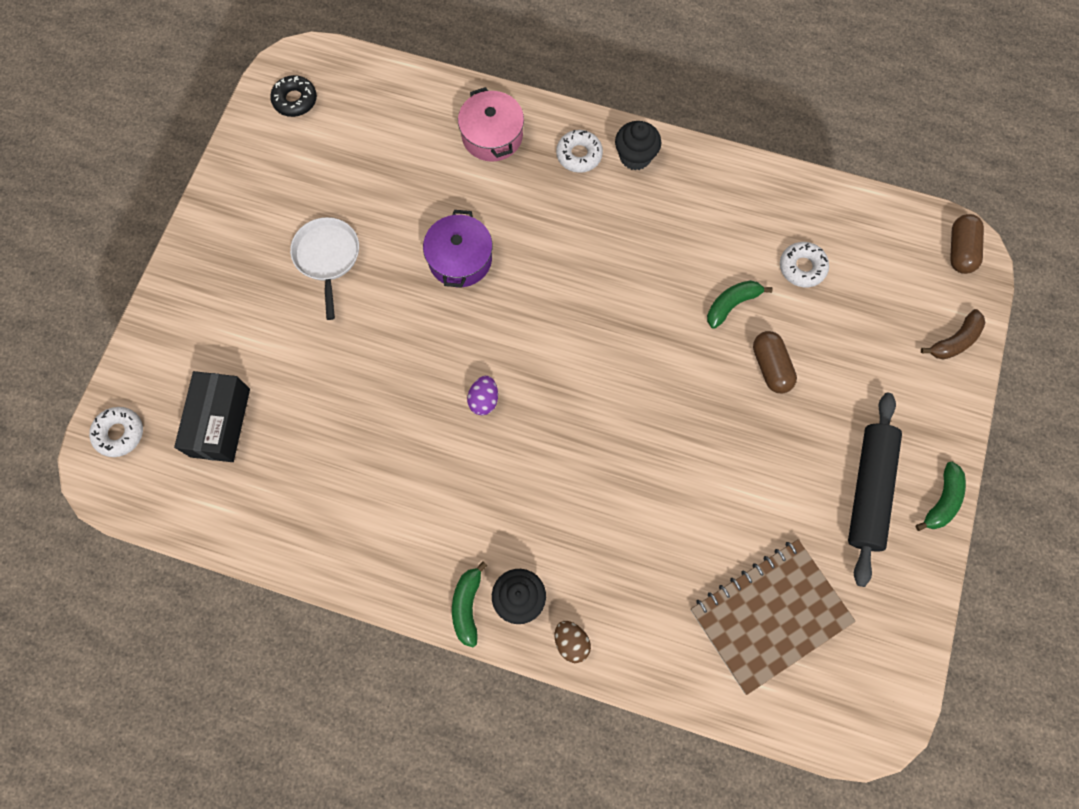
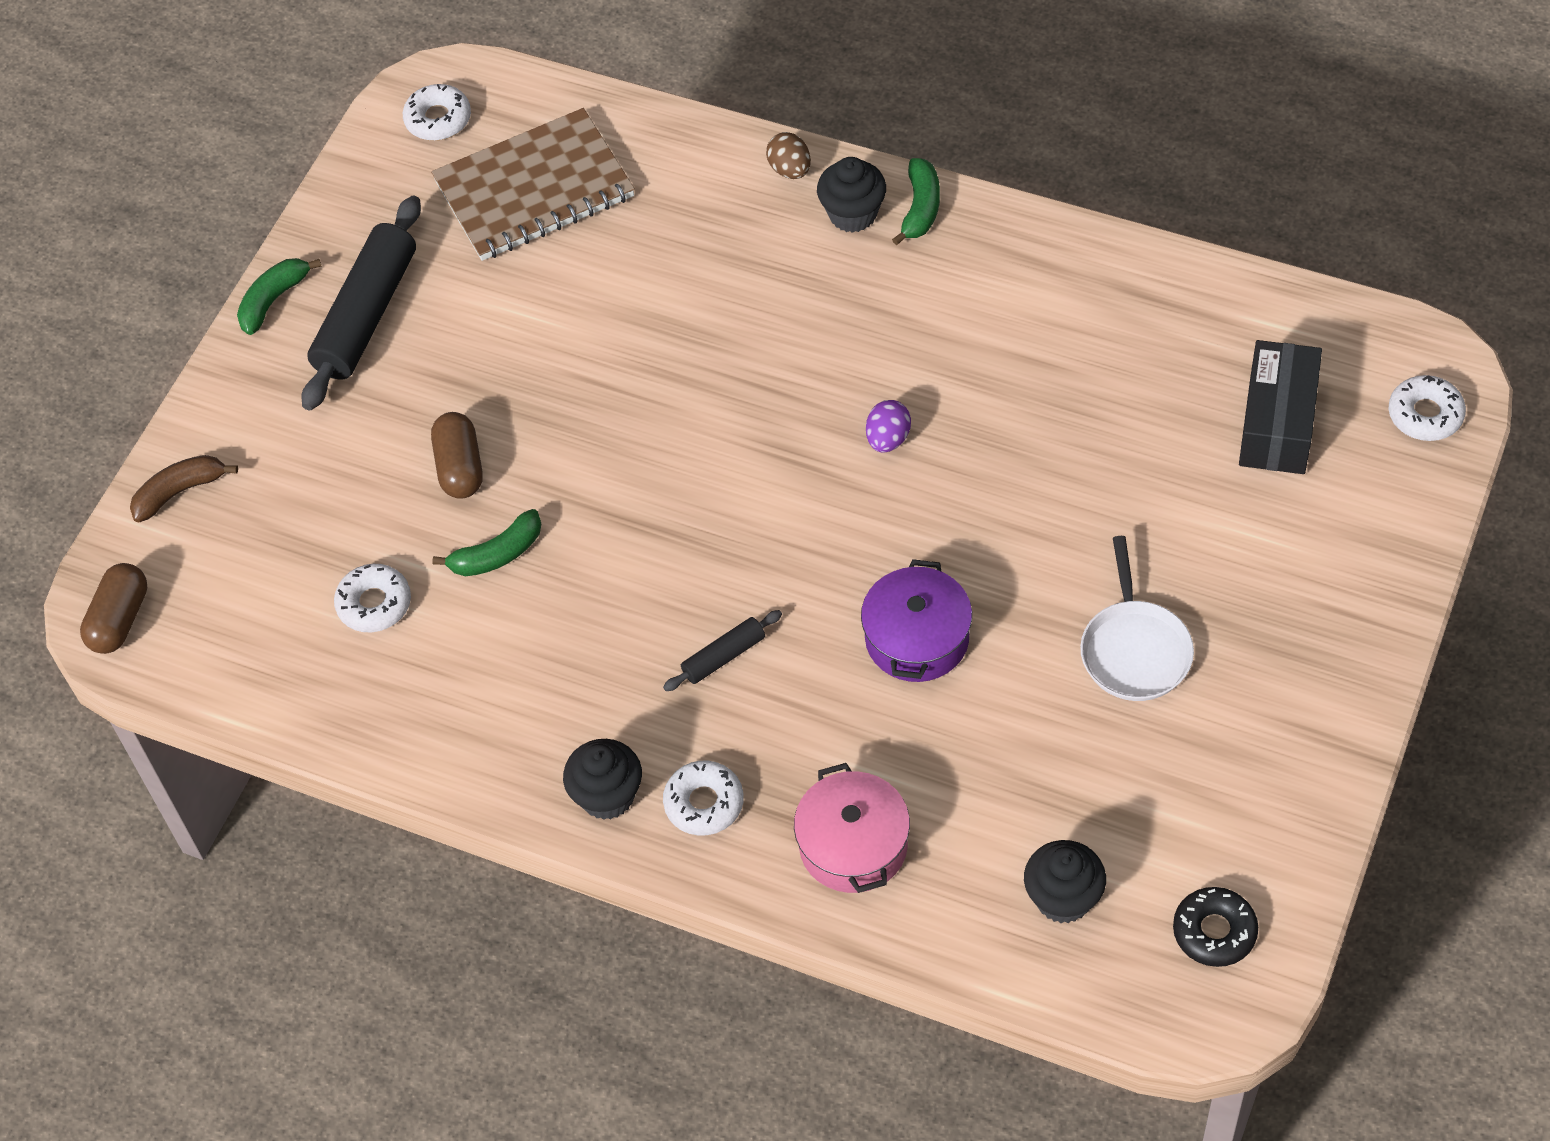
camera: 170 degrees left, 15 degrees down
none -> white donut [403,84,471,141]
none -> black rolling pin [663,610,782,691]
none -> black cupcake [1024,840,1106,923]

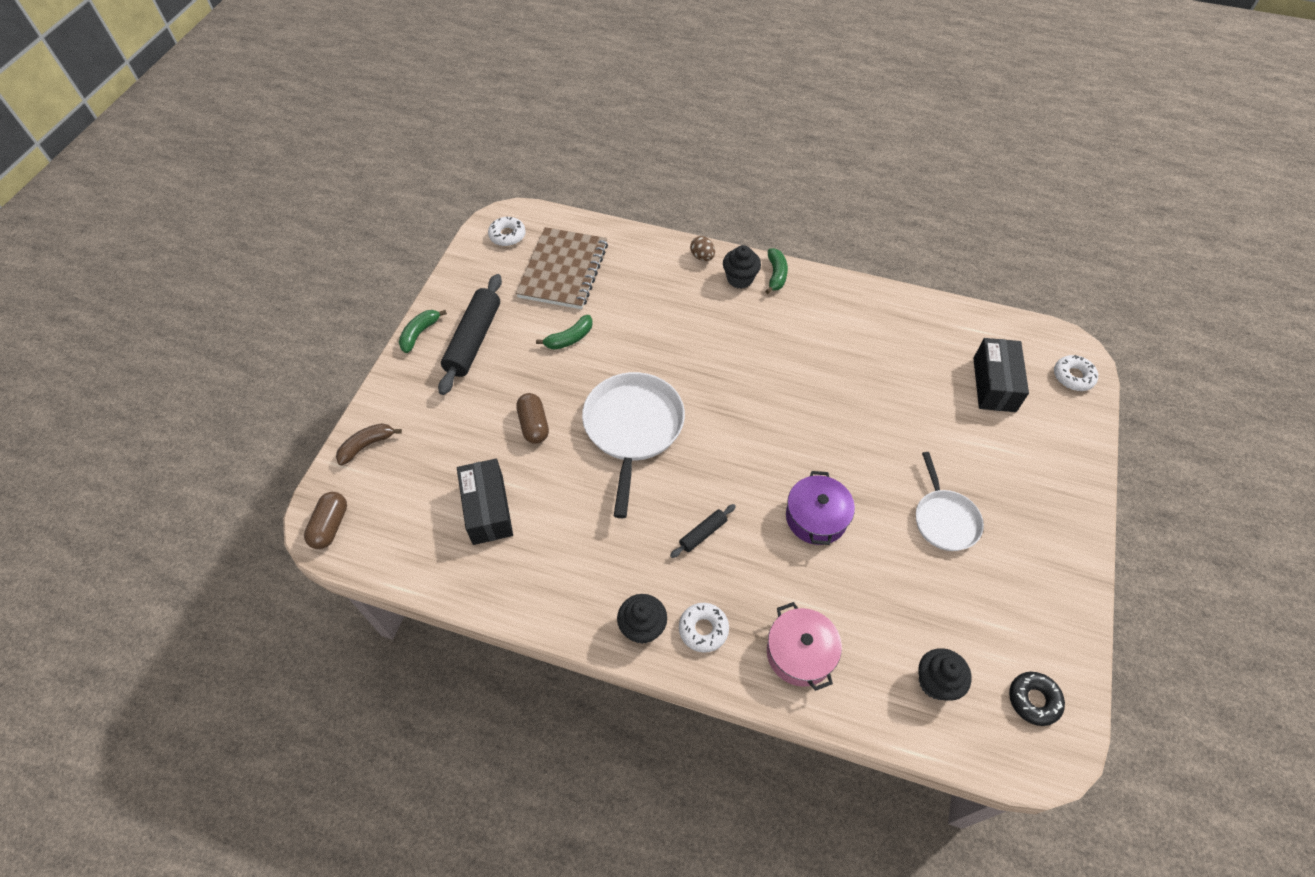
camera: 10 degrees left, 0 degrees up
white donut [334,564,411,632] -> black box [457,459,513,545]
brown notebook [431,108,635,261] -> brown notebook turned 45 degrees counterclockwise [516,227,608,309]
green banana [432,509,541,577] -> green banana moved to [536,315,593,350]
purple egg [866,400,911,453] -> none
none -> white pan [582,372,685,518]

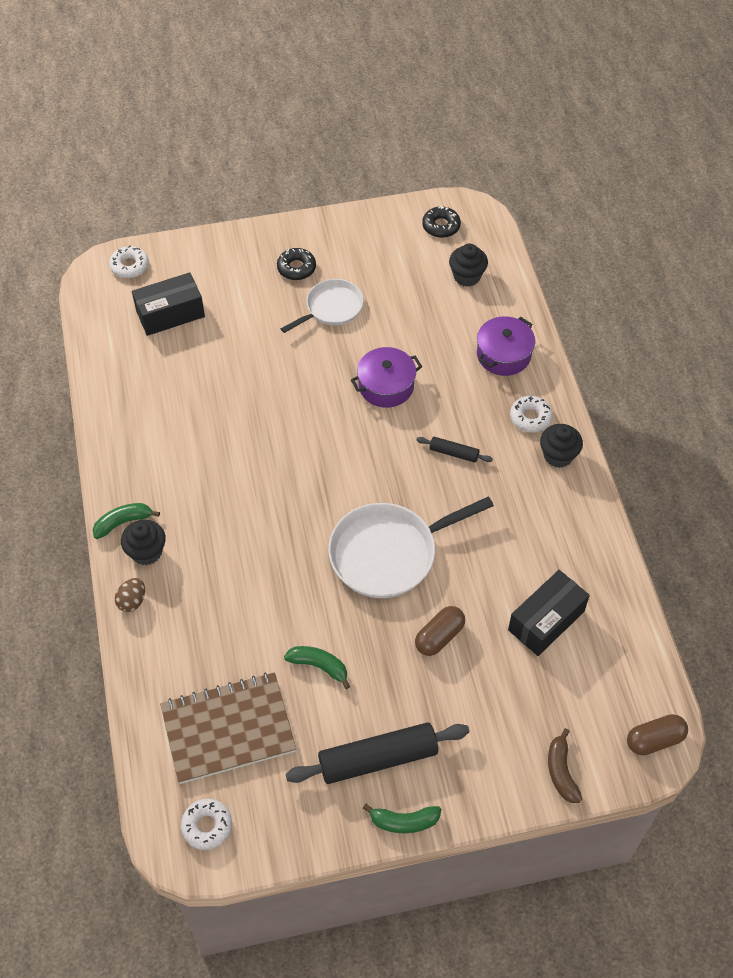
camera: 120 degrees left, 0 degrees up
brown banana [336,423,402,465] -> brown banana turned 60 degrees clockwise [548,728,582,803]
pink pot [767,602,842,691] -> purple pot [477,316,535,376]
none -> black donut [277,248,316,280]

